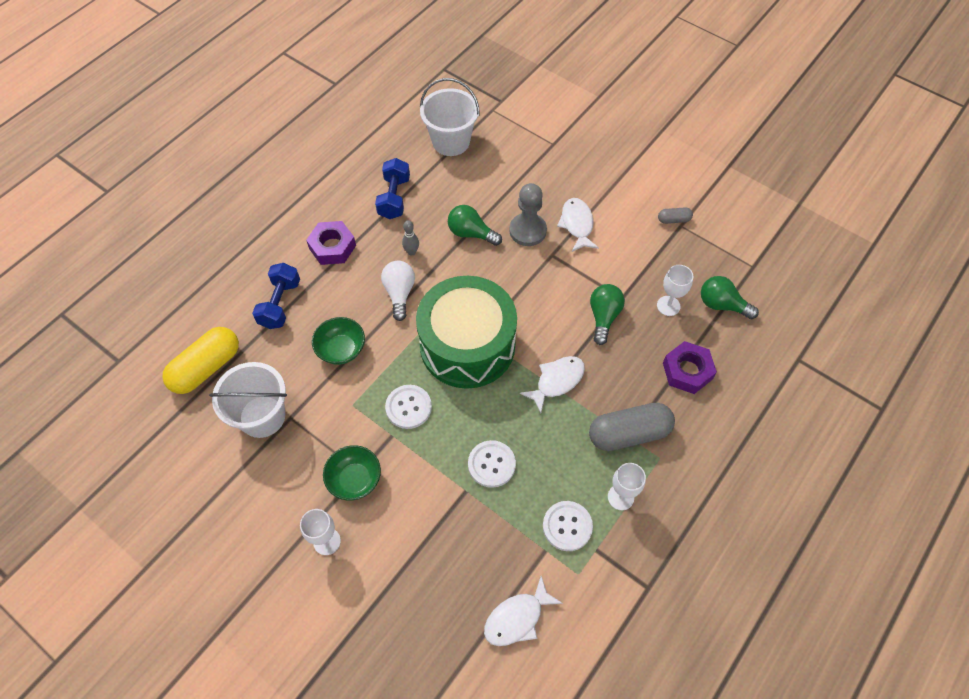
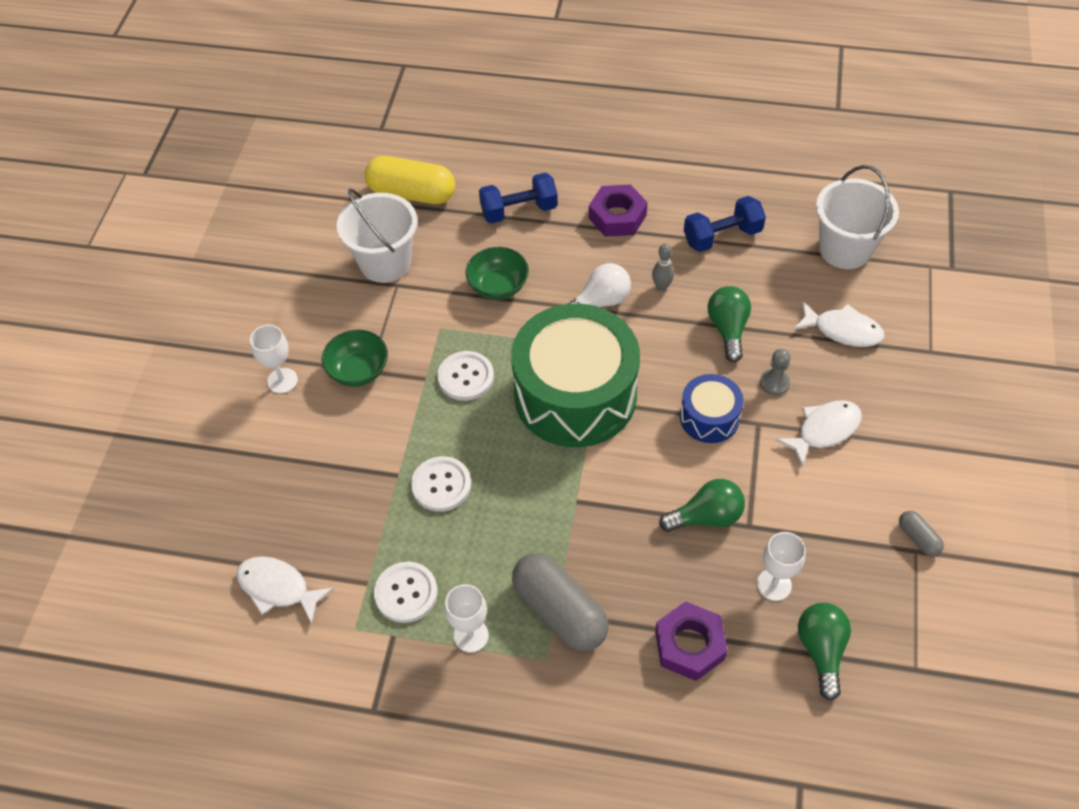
camera: 65 degrees right, 5 degrees down
grey pawn [509,183,547,246] -> grey pawn [760,349,791,396], size x0.57
white fish [520,356,585,413] -> white fish moved to [793,301,885,347]
none -> blue drum [680,374,744,443]

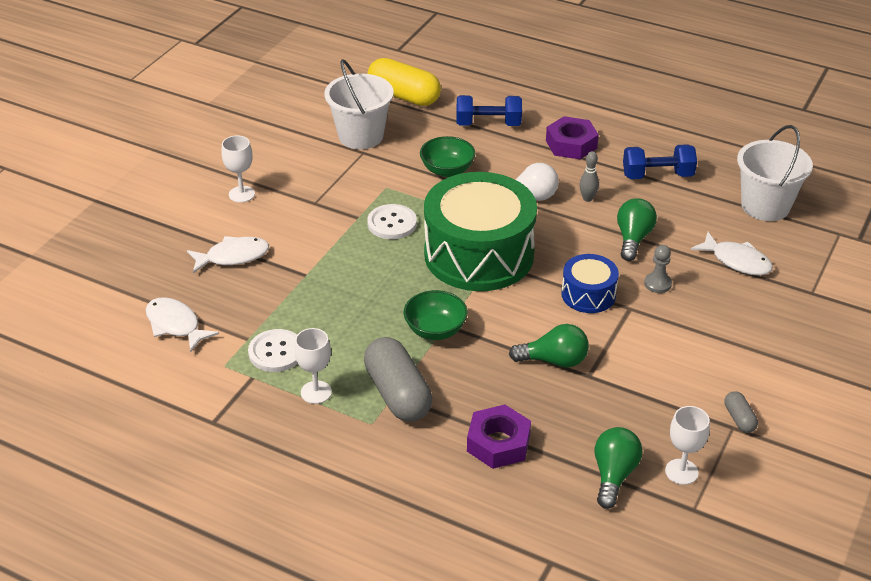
camera: 15 degrees right, 15 degrees down
green bowl [322,330,388,387] -> green bowl moved to [404,290,468,340]
white button [411,456,471,512] -> none
white goblet [757,532,806,601] -> white goblet moved to [665,406,710,485]
white fish [776,400,862,467] -> white fish moved to [187,236,269,273]

